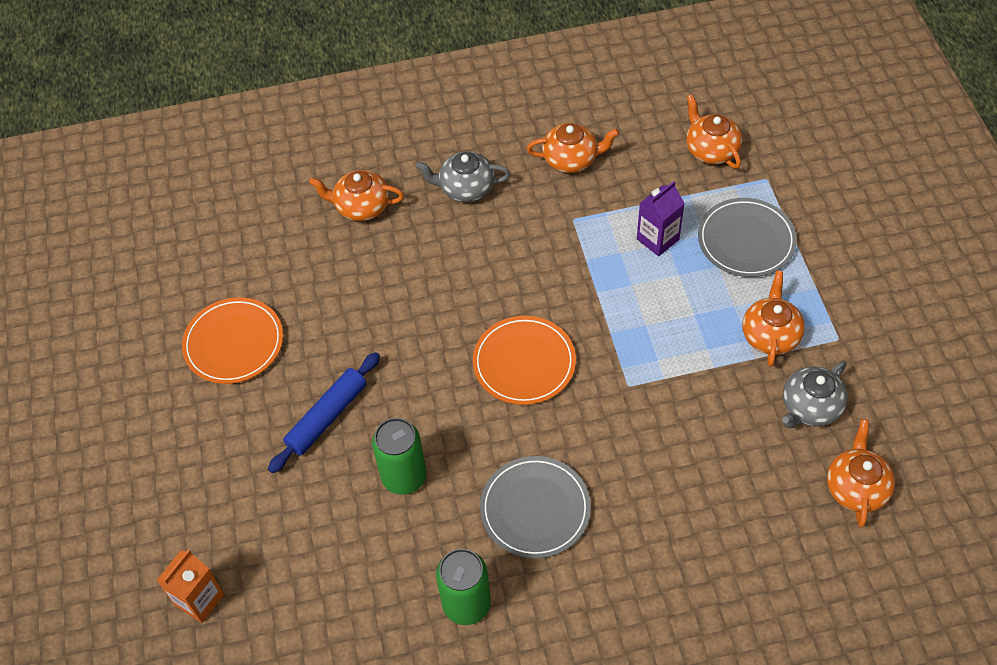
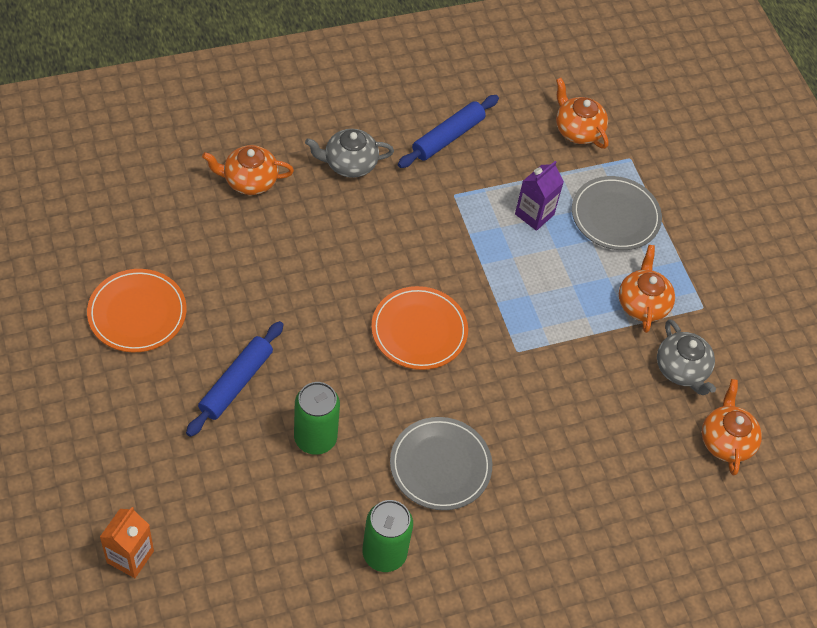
camera: 15 degrees left, 0 degrees up
orange teapot [527,123,619,173] -> blue rolling pin [398,95,499,168]
grey teapot [782,361,848,428] -> grey teapot turned 60 degrees counterclockwise [657,319,716,395]

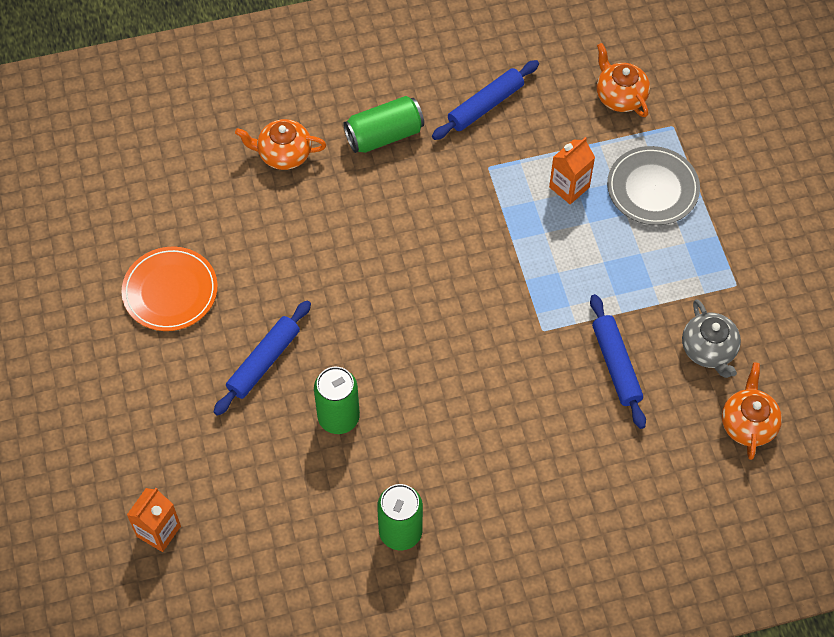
camera: 10 degrees right, 5 degrees up
grey teapot [305,129,394,178] -> green can [343,96,424,153]
orange plate [371,286,468,370] -> none
grey plate [390,417,492,510] -> none
purple carton [515,161,564,231] -> orange carton [549,137,595,204]
orange teapot [619,245,675,333] -> none
none -> blue rolling pin [590,294,646,429]

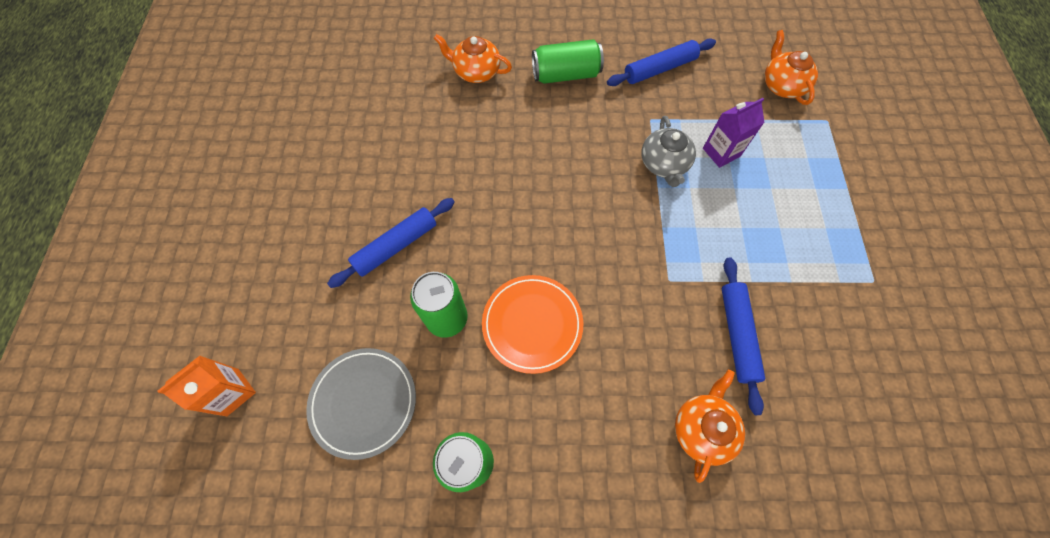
camera: 15 degrees right, 5 degrees up
orange plate [122,247,218,331] -> orange plate moved to [482,275,583,374]
orange carton [549,137,595,204] -> purple carton [703,98,765,168]
grey plate [607,146,700,225] -> grey plate moved to [306,348,416,460]
grey teapot [682,299,741,378] -> grey teapot moved to [641,116,696,187]
orange teapot [722,363,782,460] -> orange teapot moved to [675,370,745,483]

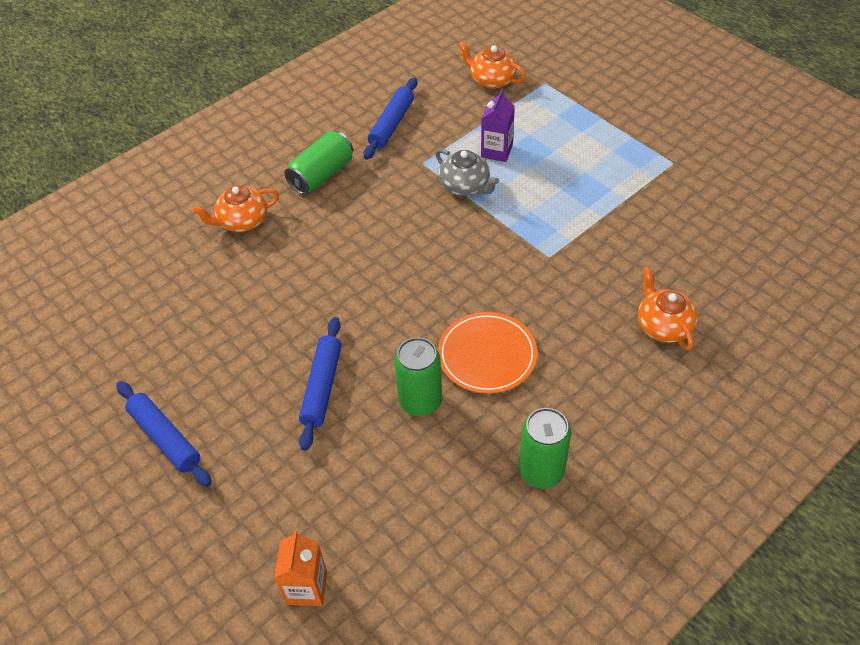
camera: 40 degrees left, 15 degrees down
grey plate [306,348,416,460] -> none
blue rolling pin [722,257,765,415] -> blue rolling pin moved to [117,381,212,487]

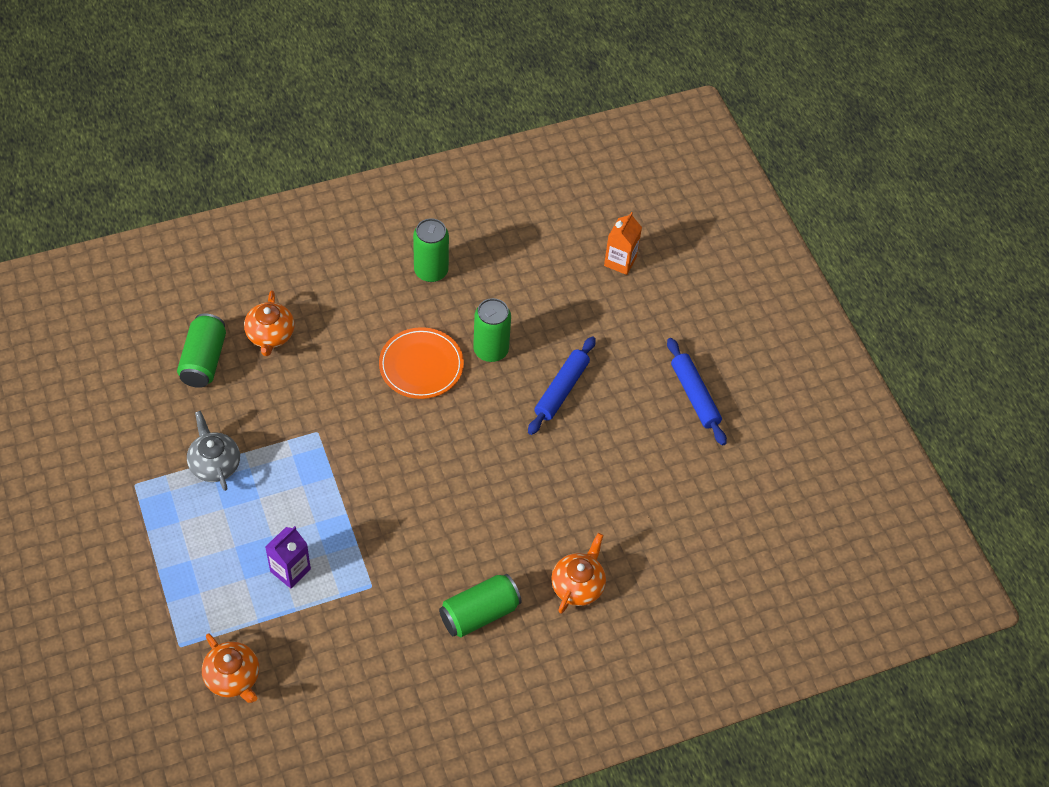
camera: 165 degrees left, 5 degrees up
orange teapot [192,185,279,232] -> orange teapot turned 60 degrees counterclockwise [551,533,606,614]
blue rolling pin [364,78,417,160] -> none
grey teapot [435,148,499,196] -> grey teapot moved to [187,411,240,491]
none -> green can [177,313,226,388]

